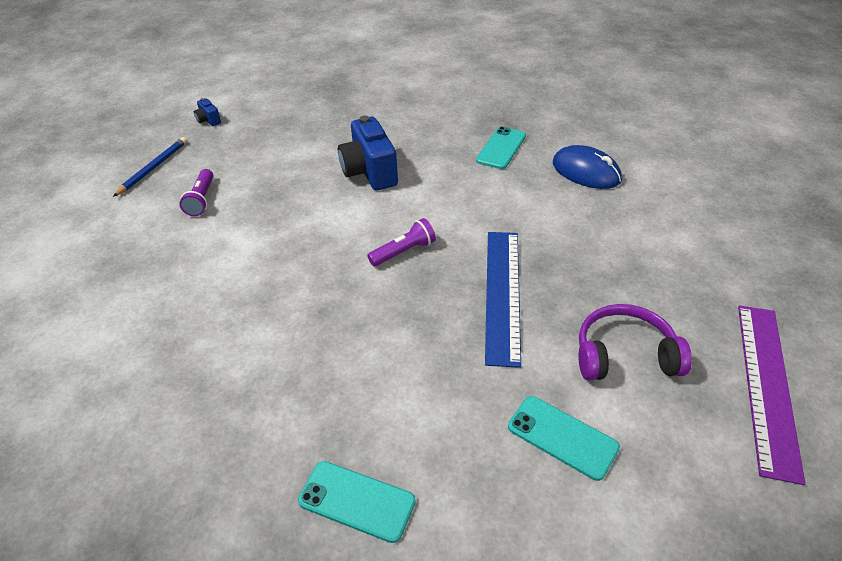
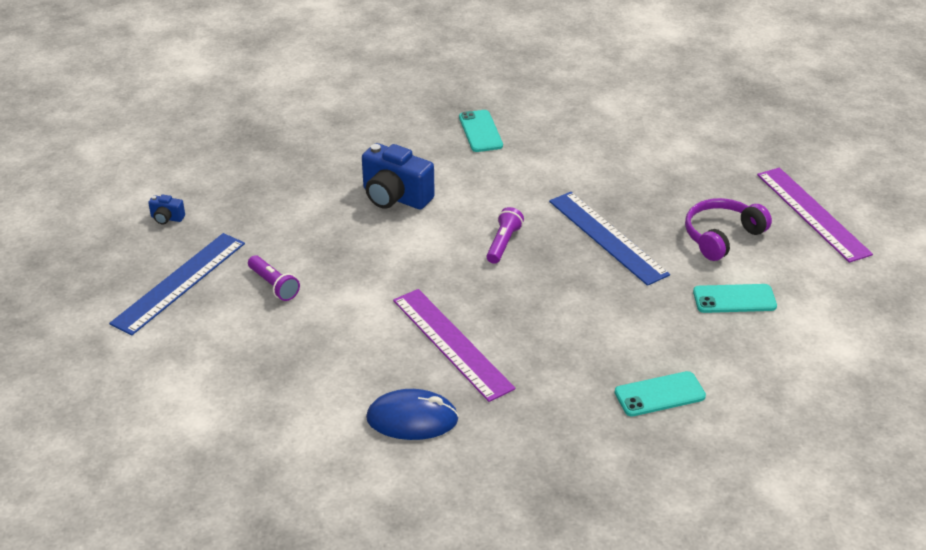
camera: 40 degrees left, 5 degrees down
blue pencil [113,137,187,197] -> blue ruler [109,233,245,335]
blue mouse [553,145,622,189] -> blue mouse moved to [366,389,459,440]
none -> purple ruler [393,289,515,402]

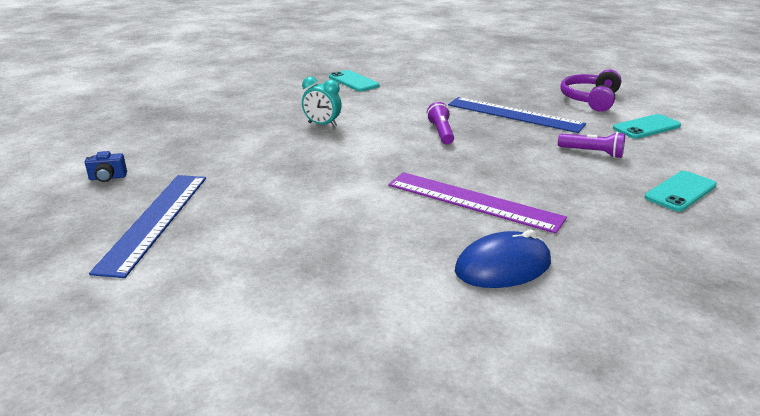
camera: 25 degrees left, 10 degrees down
purple flashlight [248,255,300,301] -> purple flashlight moved to [558,132,625,158]
blue camera [362,143,435,209] -> turquoise clock [302,77,342,127]
purple ruler [757,168,873,263] -> none

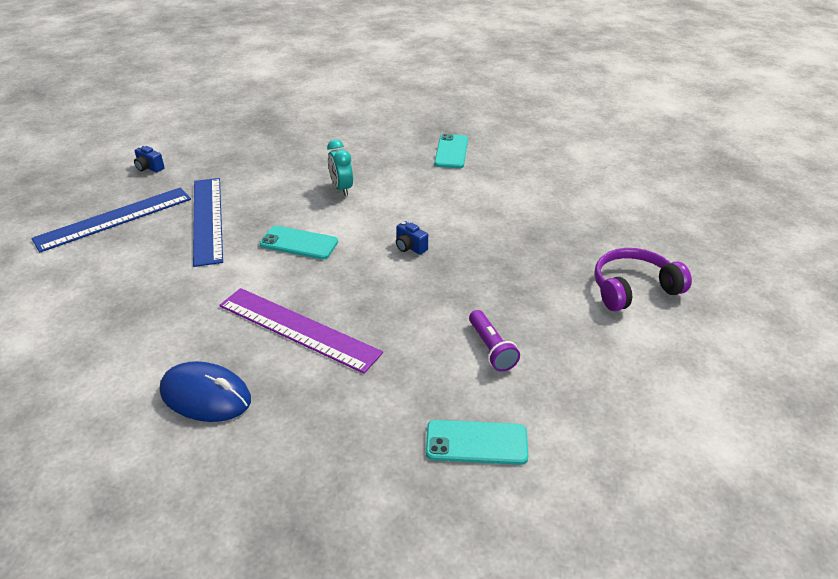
camera: 45 degrees right, 10 degrees up
purple ruler [388,172,567,234] -> purple ruler turned 45 degrees counterclockwise [219,288,383,374]
purple flashlight [427,102,454,145] -> blue camera [396,221,428,255]
blue ruler [448,97,586,133] -> blue ruler moved to [193,178,223,267]
turquoise phone [613,114,681,139] -> turquoise phone moved to [259,226,338,260]

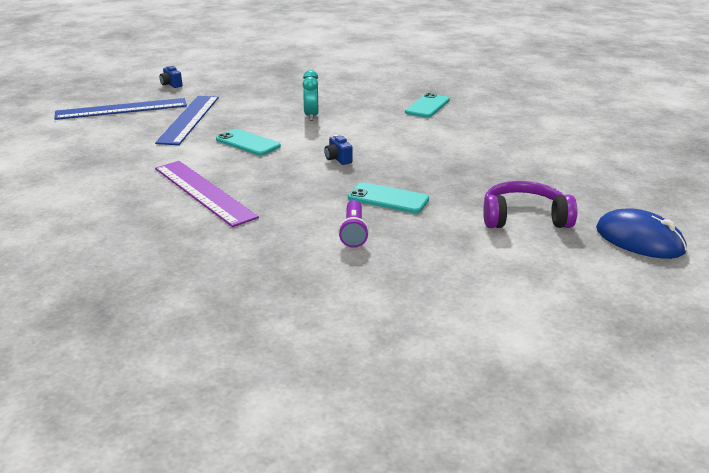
camera: 20 degrees right, 10 degrees down
blue mouse [160,361,251,422] -> blue mouse moved to [596,209,687,259]
turquoise phone [426,420,528,465] -> turquoise phone moved to [348,182,429,213]

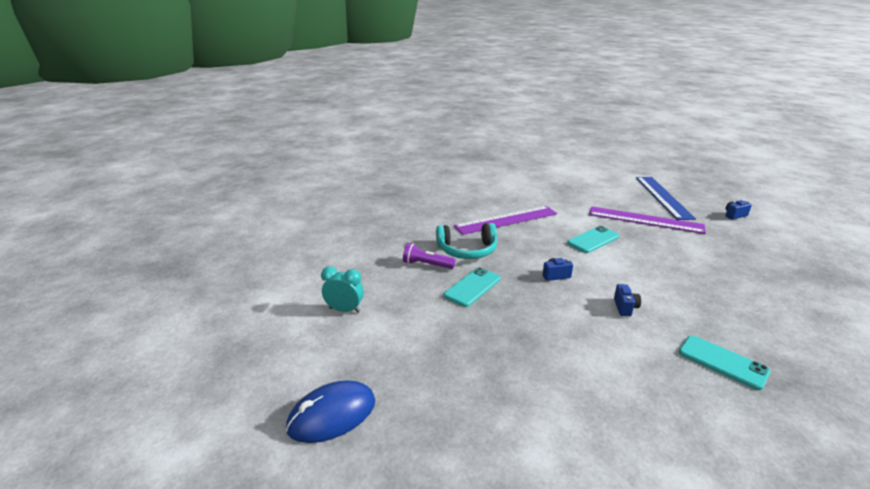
camera: 105 degrees right, 0 degrees up
blue ruler [155,96,219,145] -> purple ruler [589,206,706,234]
turquoise clock [302,70,318,121] -> turquoise clock moved to [321,266,364,313]
purple headphones [483,181,577,228] -> none
none -> turquoise headphones [436,223,497,259]
none -> blue camera [614,284,641,316]

